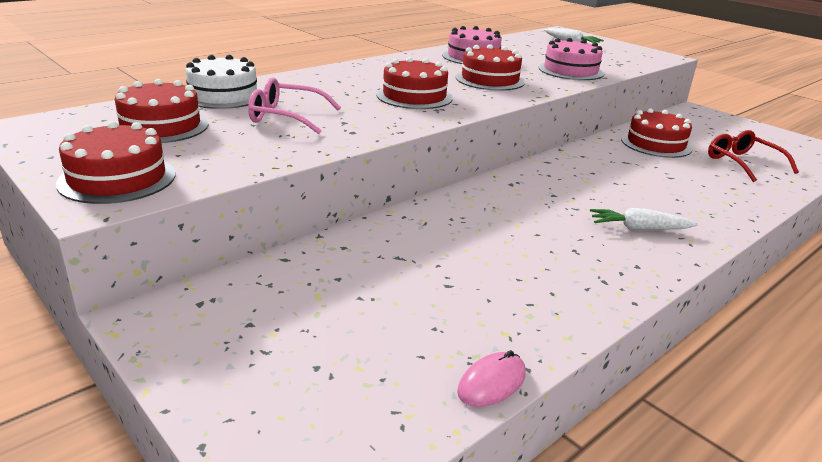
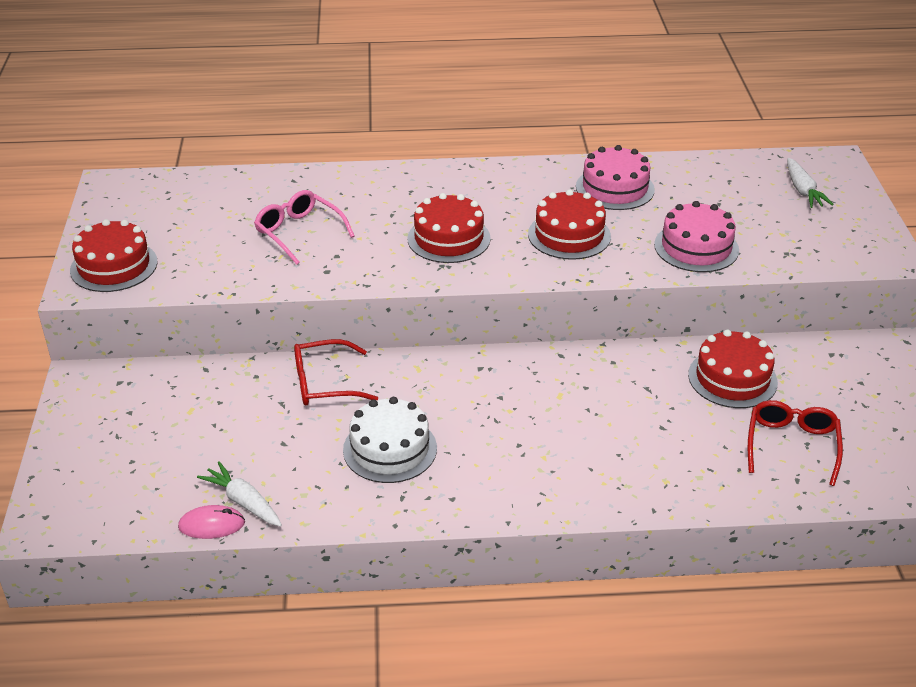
camera: 40 degrees right, 10 degrees up
red cake [115,79,209,143] -> none
white cake [185,55,262,109] -> white cake moved to [343,397,437,483]
white carrot [590,208,698,229] -> white carrot moved to [197,461,282,527]
none -> red glasses [294,339,378,406]

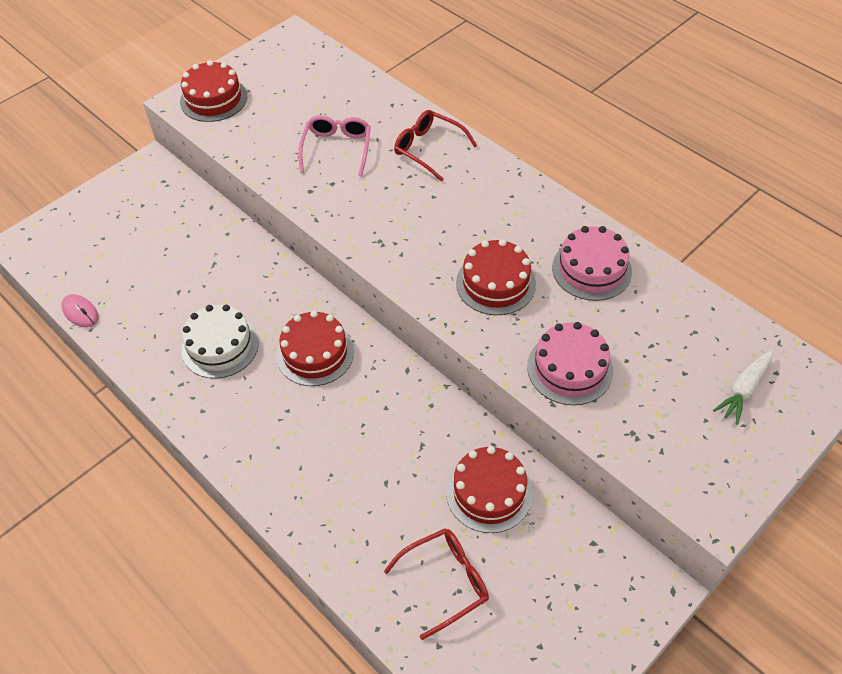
camera: 50 degrees right, 15 degrees up
white carrot [197,461,282,527] -> none
red glasses [294,339,378,406] -> red glasses moved to [394,110,478,182]
red cake [407,193,491,263] -> red cake moved to [276,311,354,386]

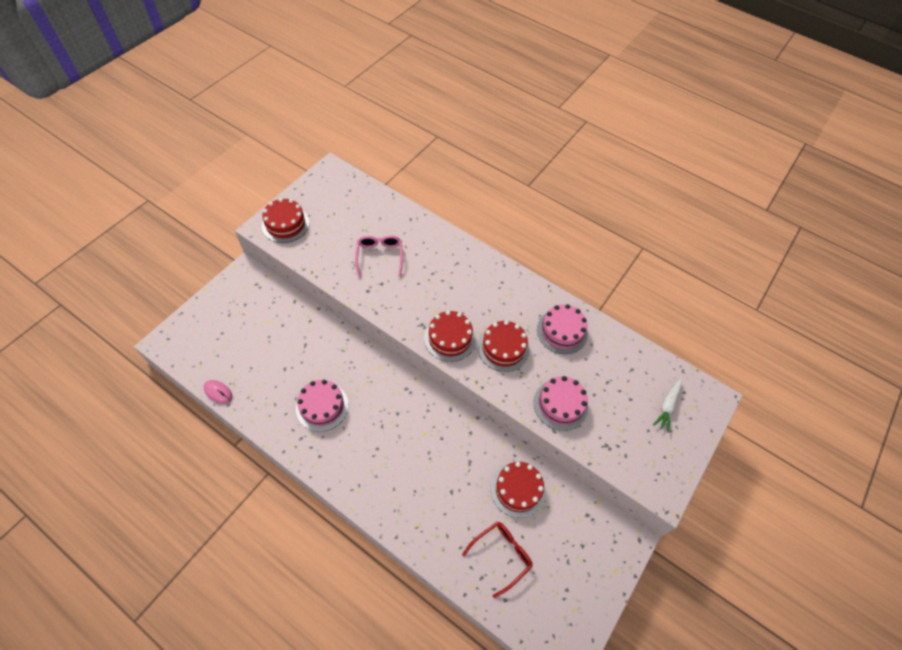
camera: 15 degrees left, 5 degrees up
white cake [181,305,259,379] -> pink cake [296,380,348,432]
red cake [276,311,354,386] -> red cake moved to [424,311,476,362]
red glasses [394,110,478,182] -> none

